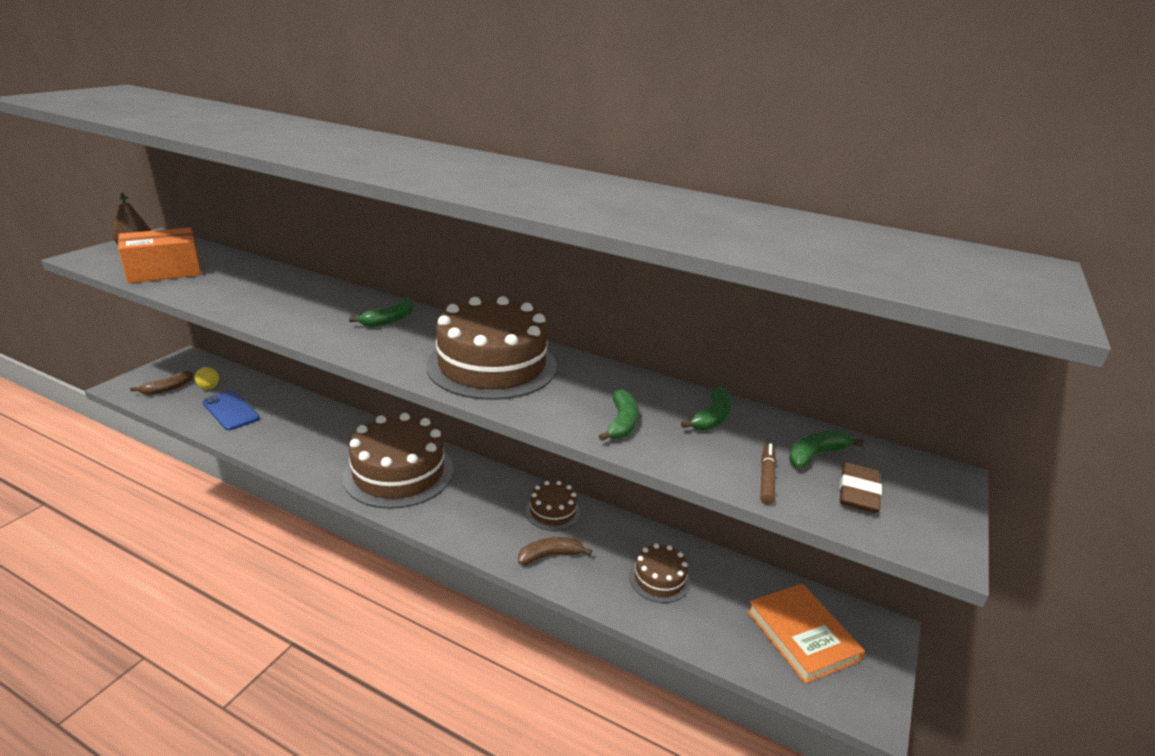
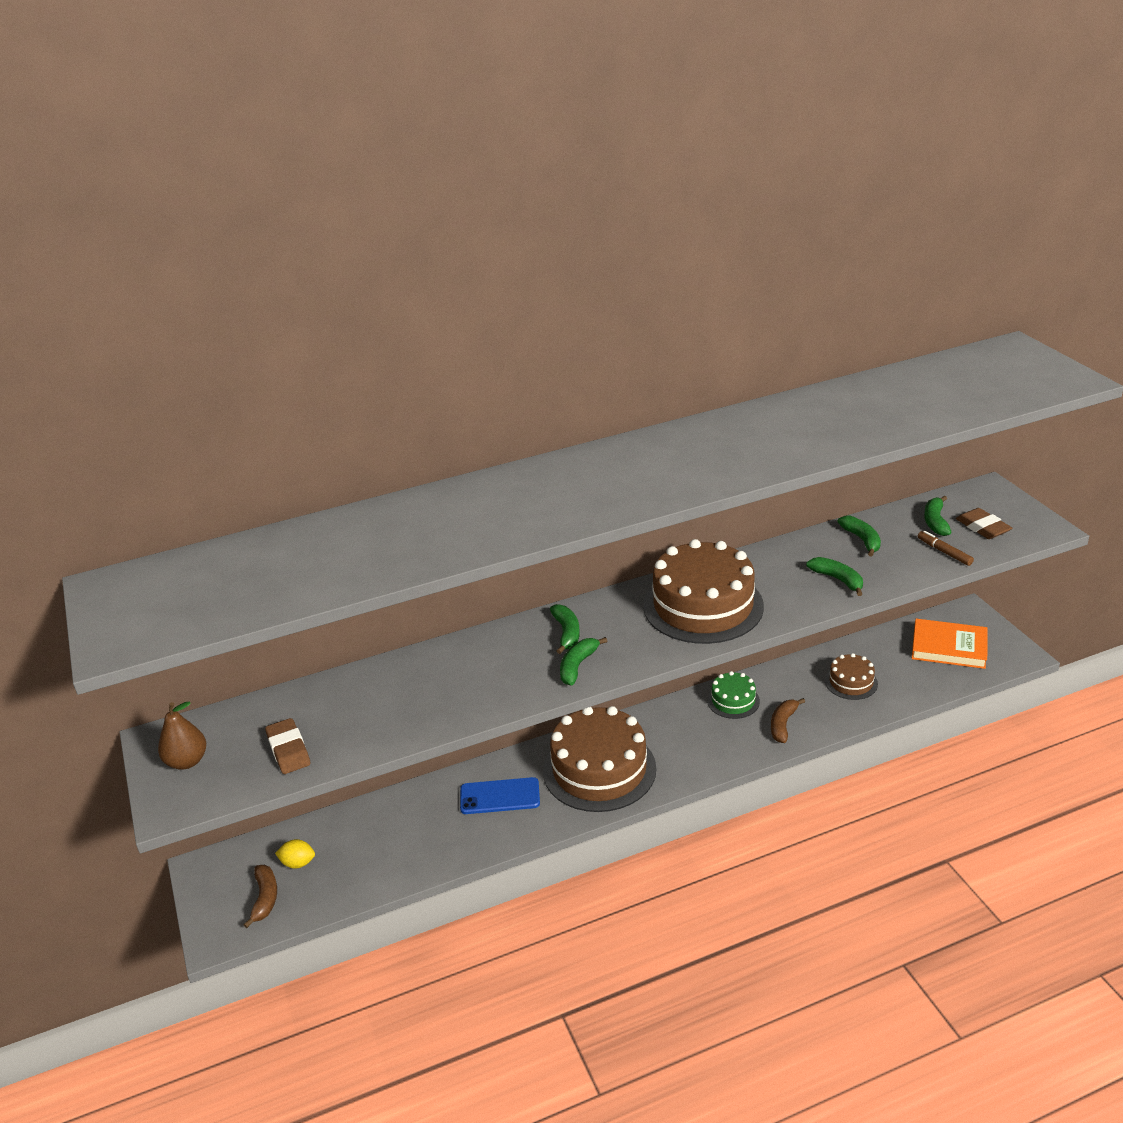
camera: 45 degrees left, 5 degrees up
orange box [118,228,201,283] -> brown eraser [265,718,310,774]
blue phone [202,391,260,430] -> blue phone moved to [460,777,540,814]
brown cake [525,481,581,531] -> green cake [707,671,760,719]
none -> green banana [560,637,607,685]

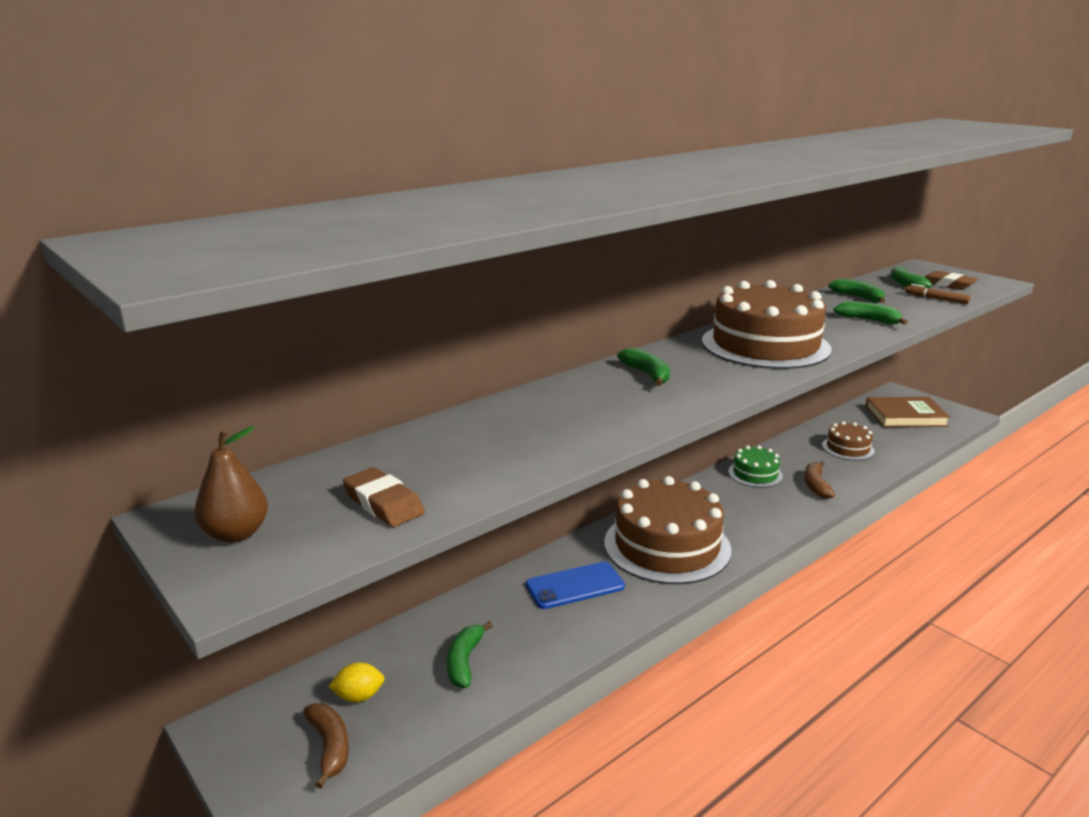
camera: 20 degrees left, 10 degrees down
green banana [560,637,607,685] -> green banana moved to [447,621,493,688]
orange book [912,619,988,669] -> brown book [865,397,950,427]

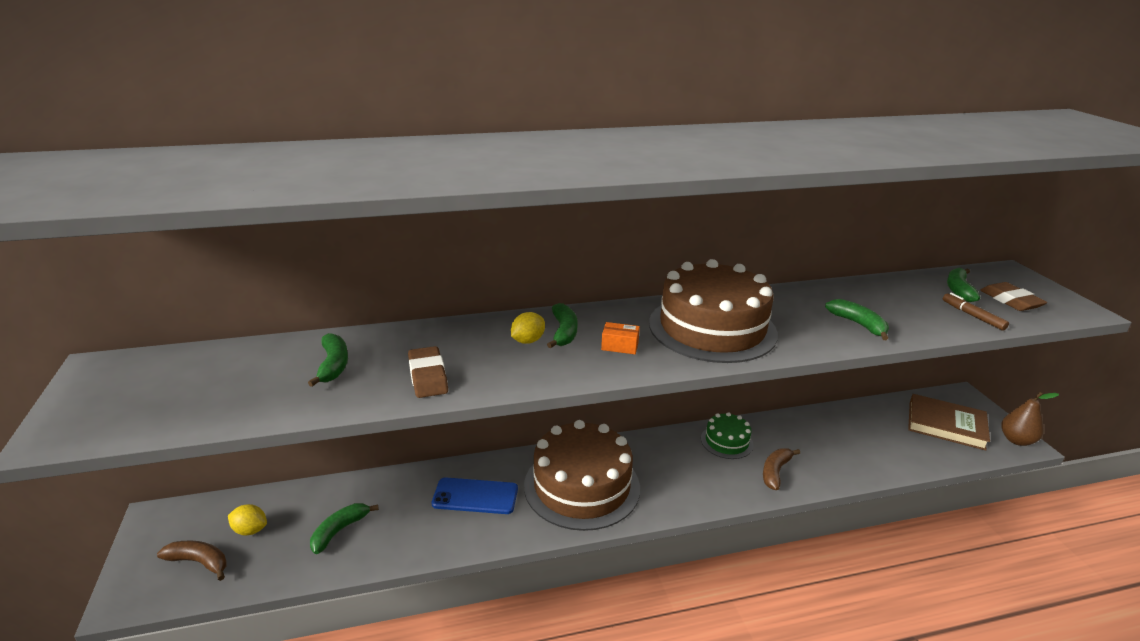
camera: 25 degrees right, 5 degrees up
brown pear [194,426,268,543] -> brown pear moved to [1001,391,1059,446]
brown banana [303,703,349,789] -> brown banana turned 75 degrees counterclockwise [157,540,227,581]
brown eraser [343,467,425,527] -> brown eraser moved to [408,346,448,398]
brown cake [822,421,875,460] -> none
green banana [828,278,885,303] -> green banana moved to [308,333,348,387]
none -> yellow lemon [511,312,545,344]
none -> orange box [601,322,640,354]

